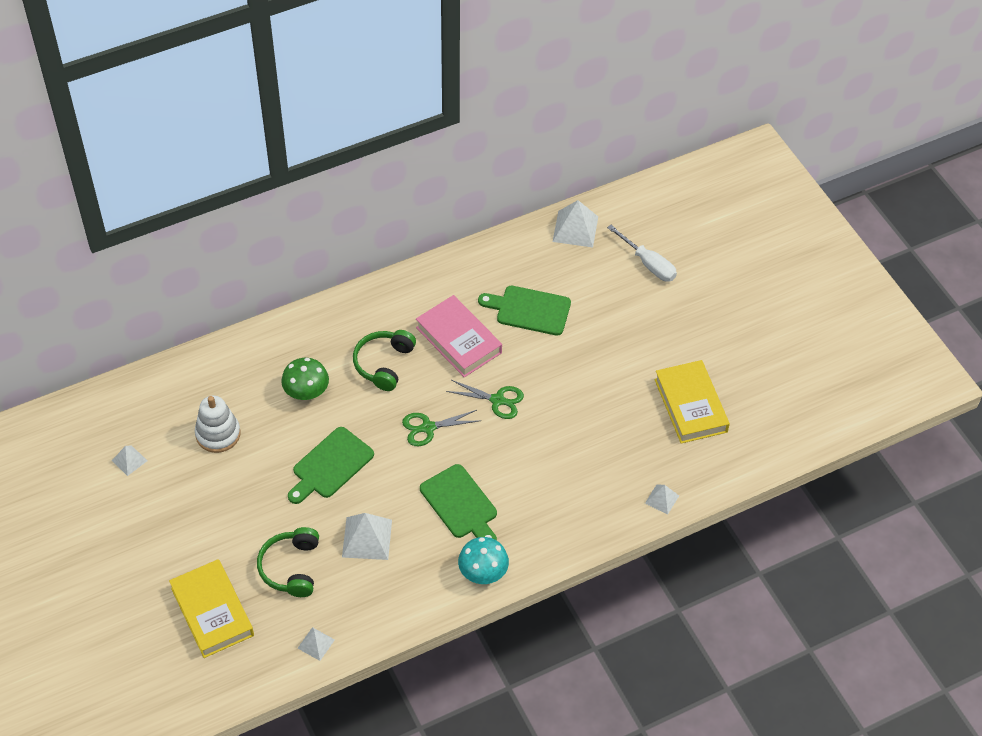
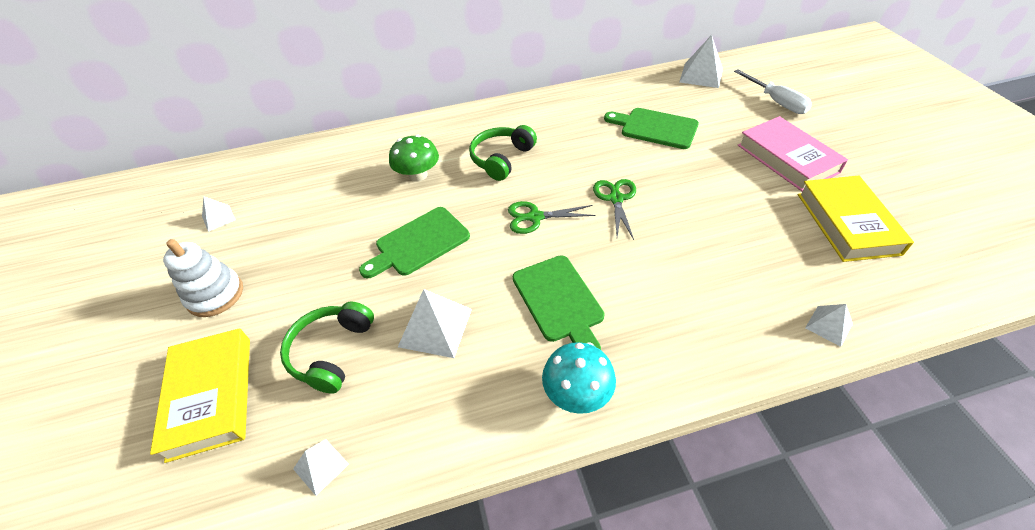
camera: 15 degrees right, 5 degrees down
white stacking toy [195,395,240,453] -> white stacking toy moved to [163,239,243,317]
pink book [416,295,502,377] -> pink book moved to [738,116,848,191]
green scissors [446,380,524,419] -> green scissors turned 120 degrees counterclockwise [593,179,636,240]

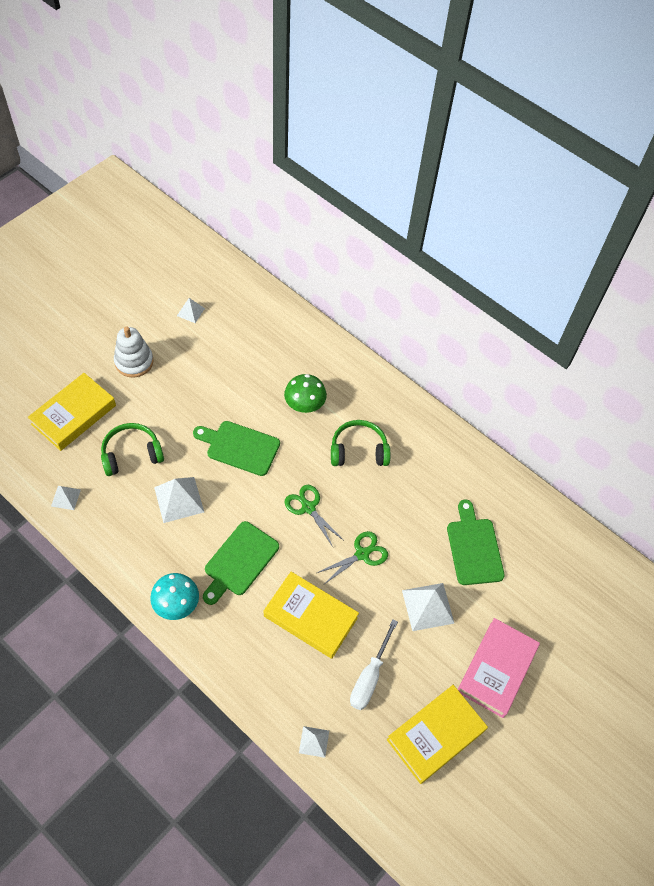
camera: 50 degrees right, 10 degrees up
white pyramid [679,35,723,88] -> white pyramid moved to [402,583,455,631]
white screwdriver [734,70,812,114] -> white screwdriver moved to [350,619,398,710]
none -> yellow book [264,572,359,659]

